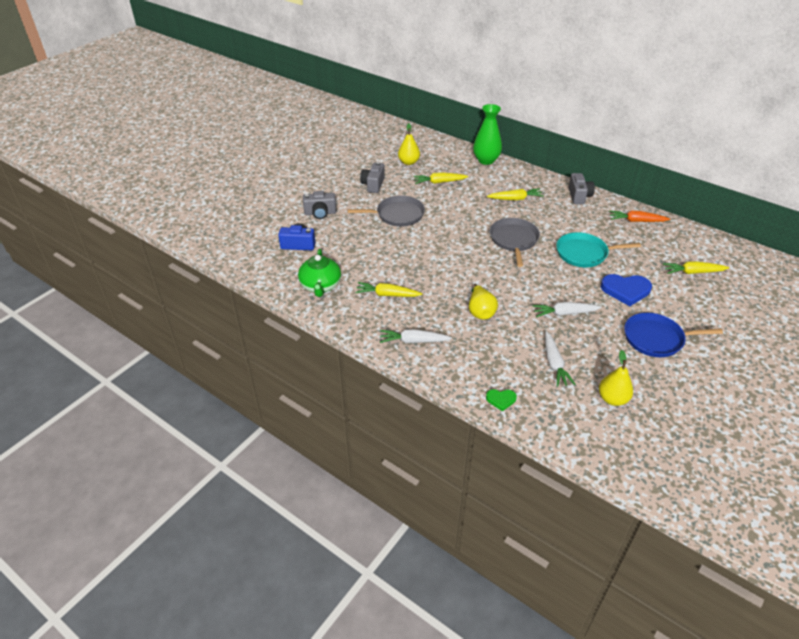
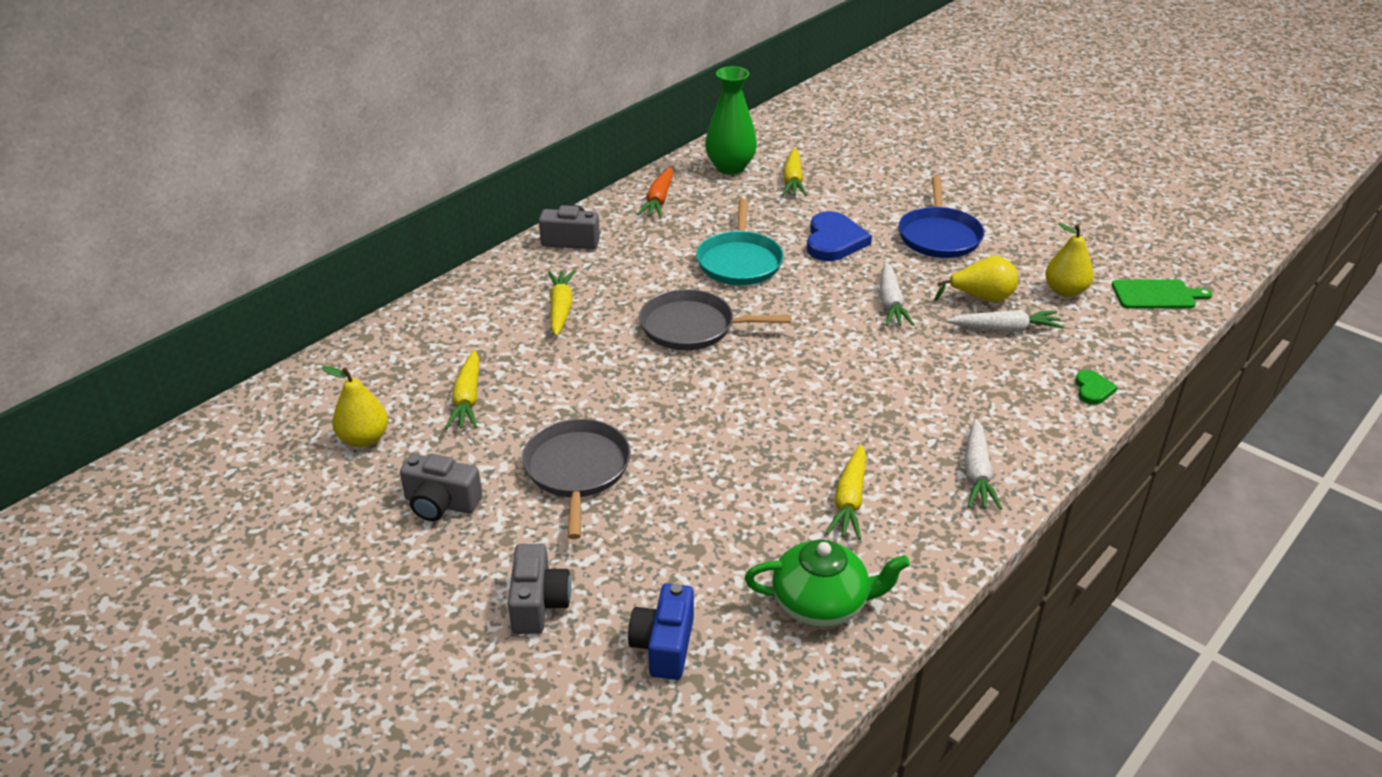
camera: 85 degrees left, 5 degrees down
yellow pear [469,283,498,320] -> yellow pear moved to [935,256,1018,302]
green vase [473,104,502,165] -> green vase moved to [705,66,757,174]
none -> green cutting board [1112,280,1213,309]

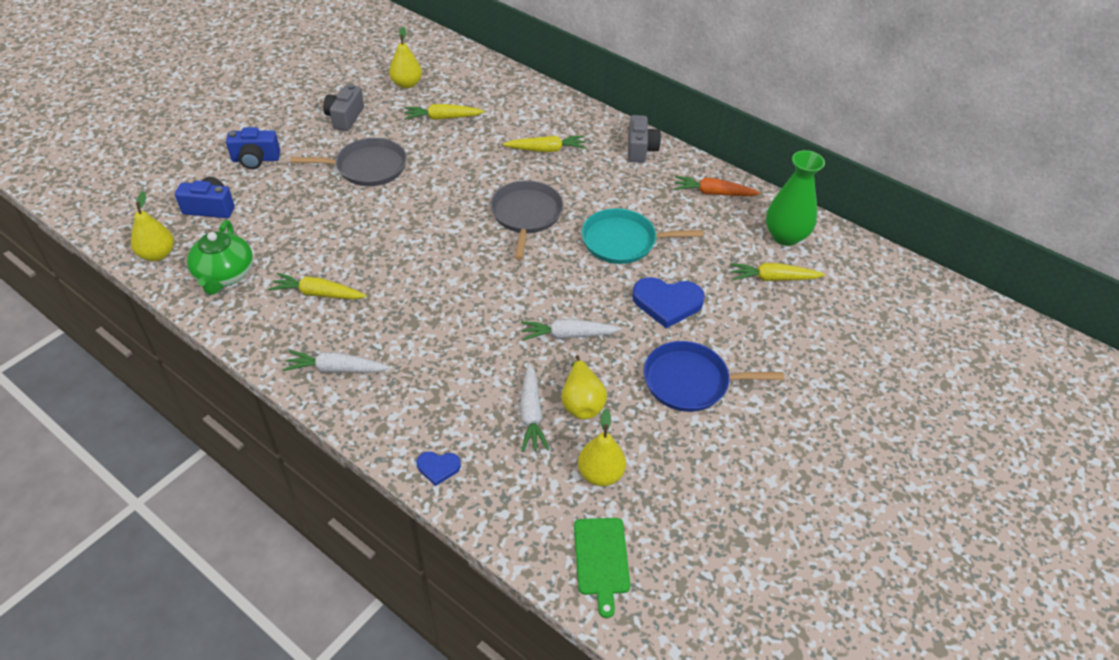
camera: 85 degrees right, 10 degrees up
grey camera [508,544,571,634] -> blue camera [226,127,280,169]
green heart [1075,370,1118,405] -> blue heart [416,451,461,486]
none -> yellow pear [131,191,174,261]

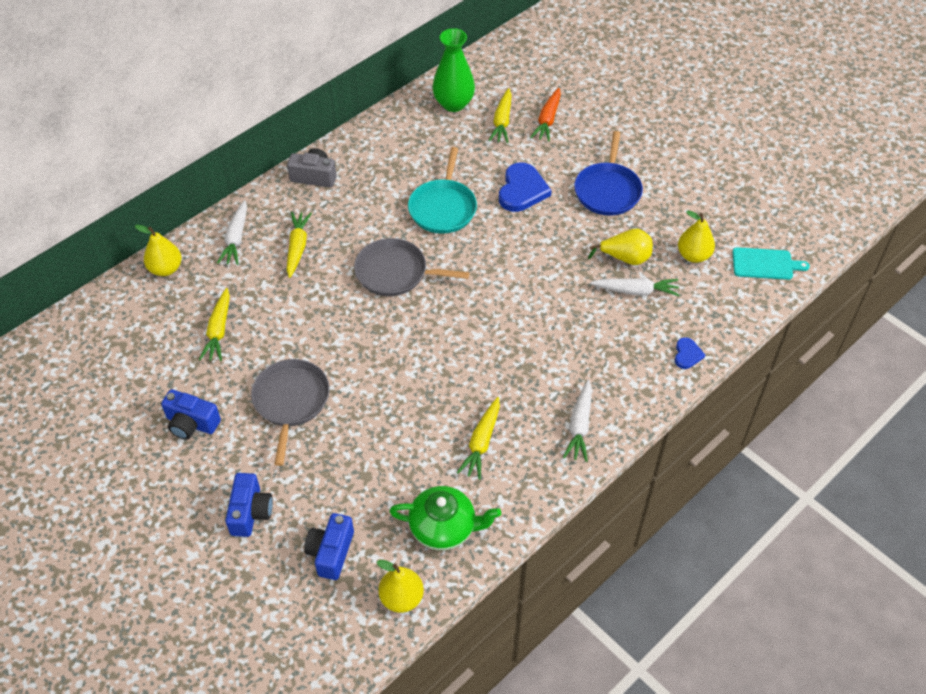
camera: 80 degrees left, 5 degrees up
grey camera [323,84,364,131] -> blue camera [161,389,221,440]
yellow pear [389,27,422,89] -> yellow pear moved to [135,225,182,276]
white carrot [521,319,622,341] -> white carrot moved to [217,200,247,265]
green cutting board [574,518,630,618] -> turquoise cutting board [732,247,810,280]
orange carrot [674,176,761,196] -> orange carrot moved to [530,88,561,142]

